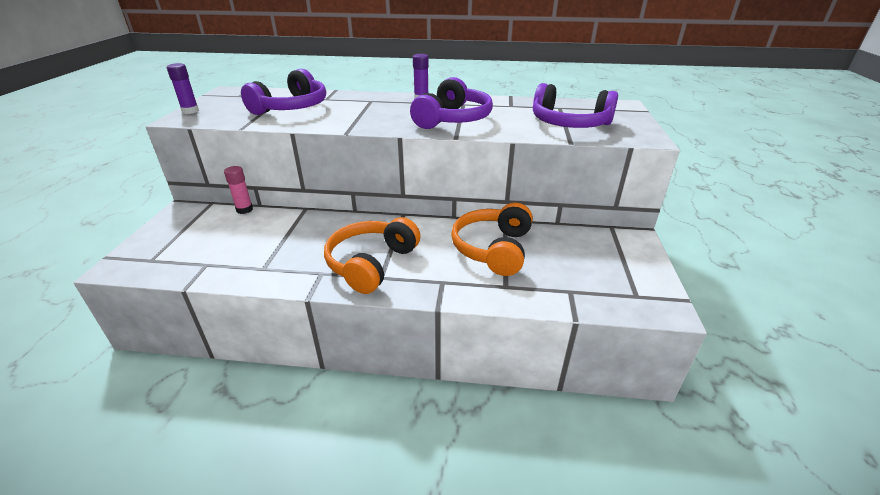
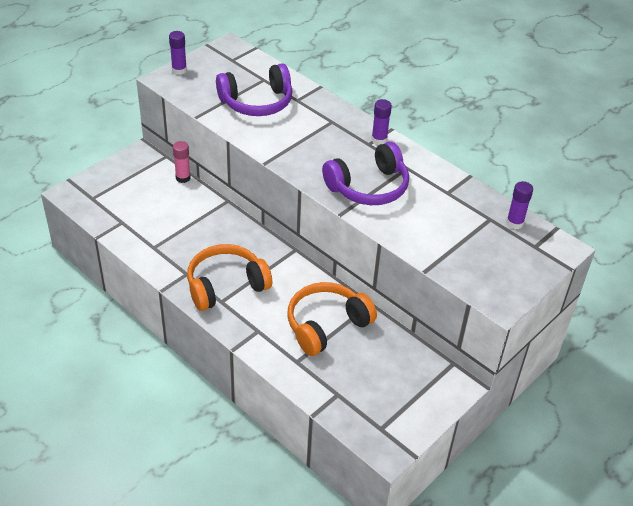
camera: 35 degrees right, 10 degrees up
purple headphones [533,83,618,128] -> none
none -> purple glue stick [506,181,533,229]

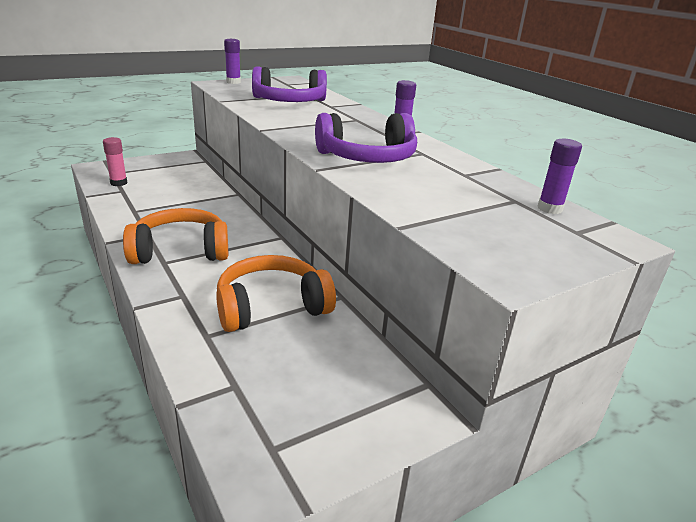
camera: 15 degrees right, 15 degrees down
pink glue stick [173,141,191,183] -> pink glue stick moved to [103,137,127,186]

